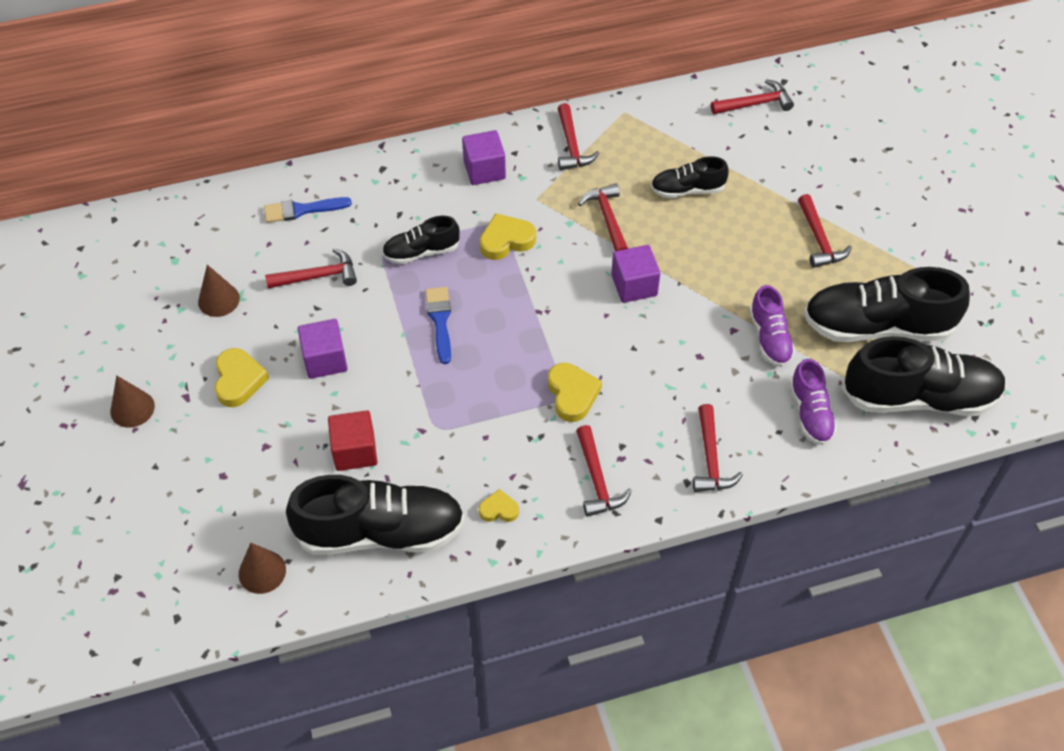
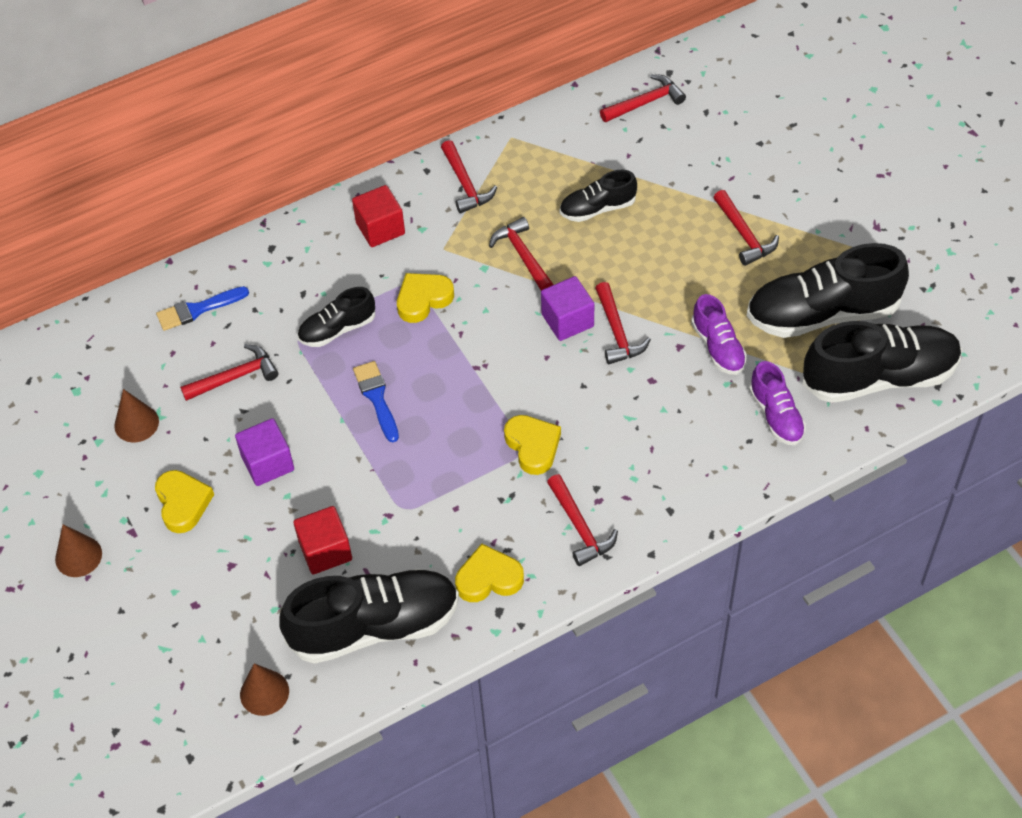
camera: 10 degrees left, 0 degrees up
purple cube [462,130,506,185] -> red cube [352,185,405,247]
yellow heart [479,489,519,522] -> yellow heart [455,544,524,602], size x1.66
red hammer [693,404,743,492] -> red hammer moved to [595,282,651,364]

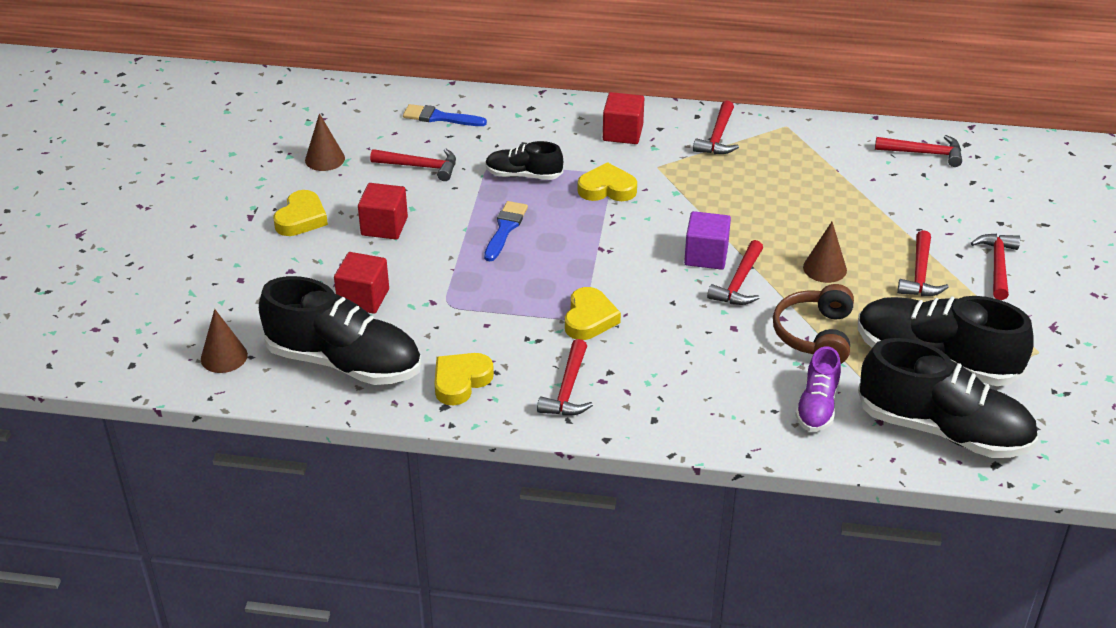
camera: 35 degrees right, 15 degrees down
brown cone [55,524,102,577] -> brown cone moved to [803,222,847,283]
purple cube [235,418,294,486] -> red cube [358,183,408,239]
yellow heart [455,544,524,602] -> yellow heart turned 75 degrees counterclockwise [434,353,494,406]
red hammer [489,217,553,290] -> red hammer moved to [971,234,1020,300]
black shoe [560,170,637,222] -> none
purple shoe [691,294,747,375] -> brown headphones [773,284,854,364]

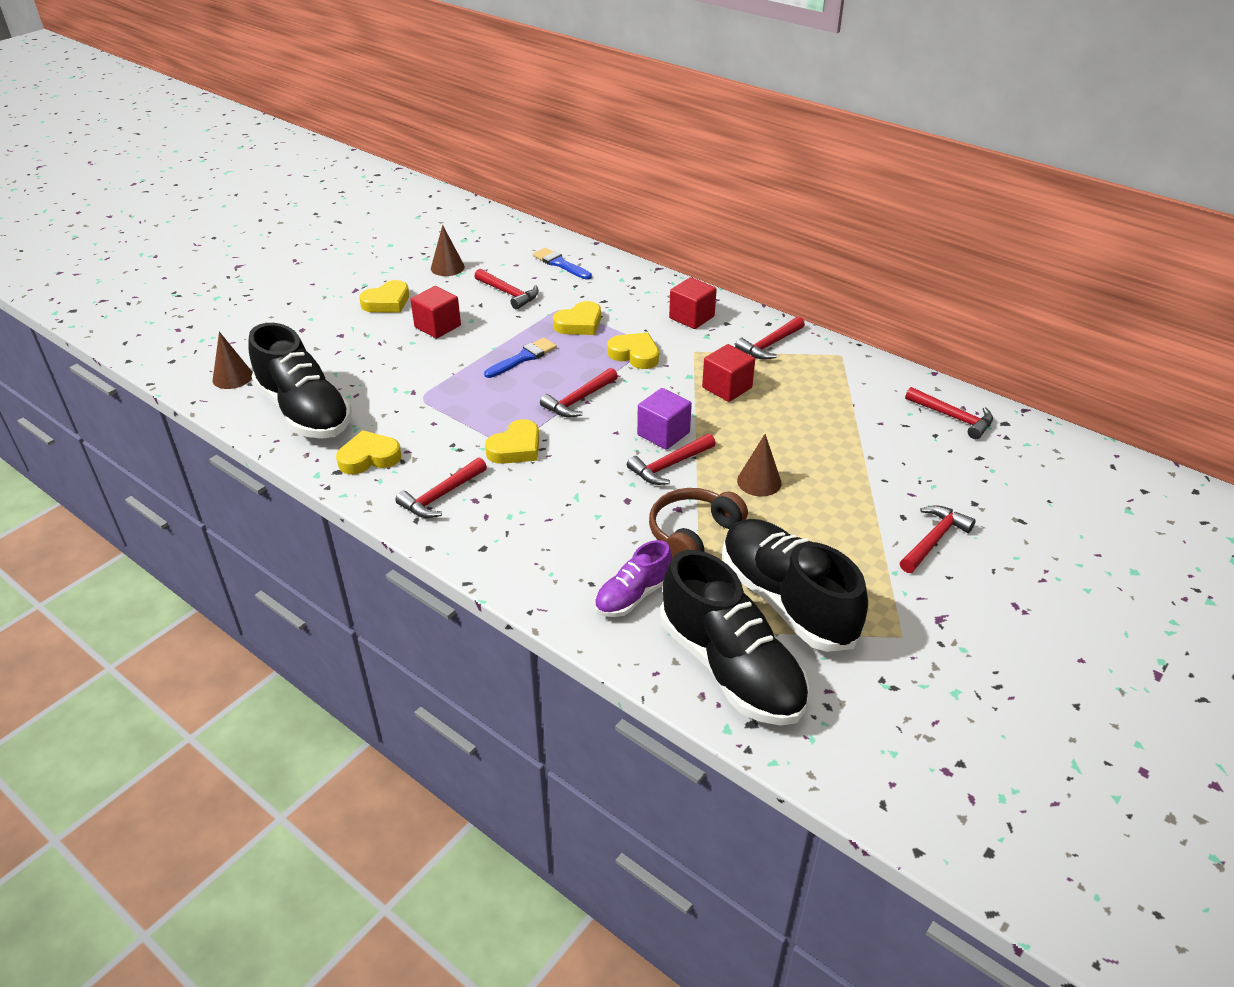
camera: 30 degrees right, 0 degrees up
red cube [334,252,389,314] -> red cube moved to [702,344,755,402]
black shoe [485,141,563,180] -> yellow heart [553,301,601,335]
red hammer [897,230,949,296] -> red hammer moved to [540,368,618,418]

